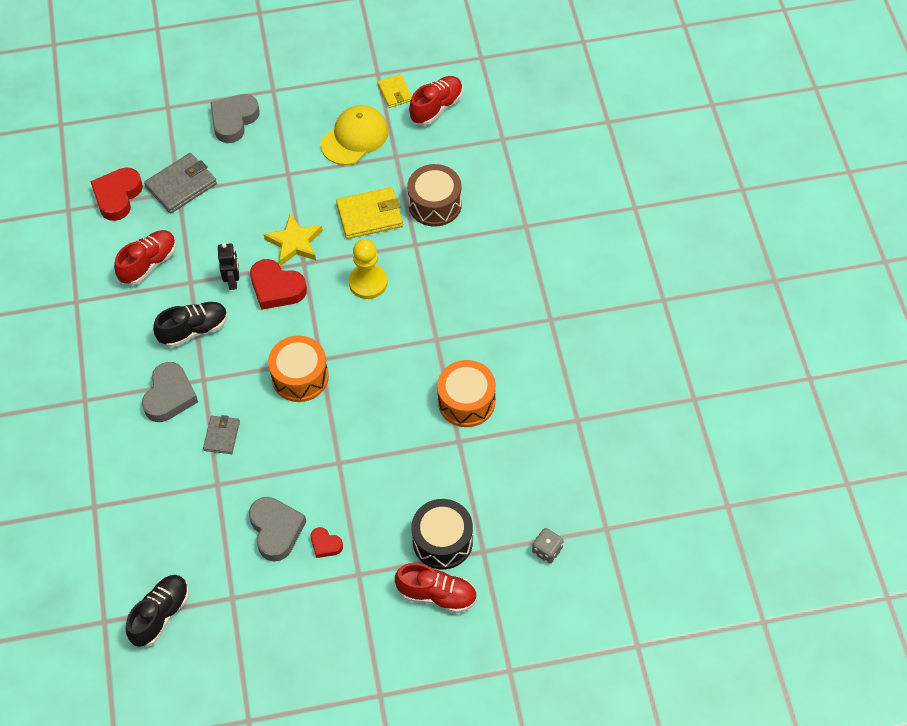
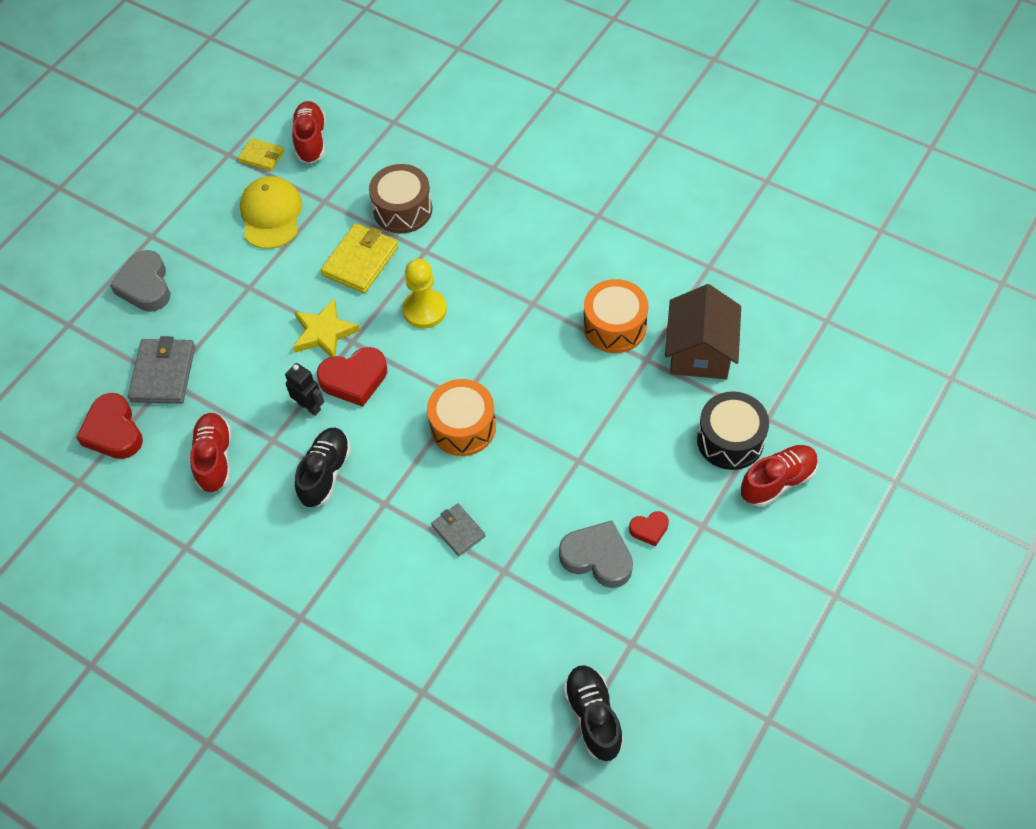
camera: 45 degrees left, 0 degrees up
grey heart [142,362,198,422] -> none
grey dice [532,528,563,564] -> none
none -> brown house [665,284,741,379]

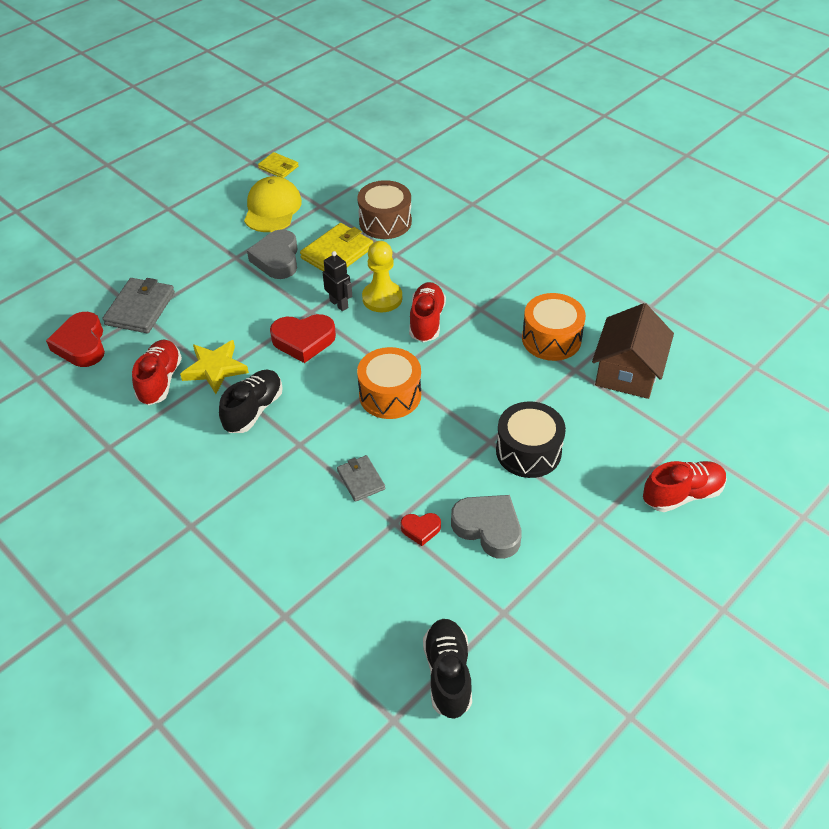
camera: 10 degrees right, 10 degrees down
grey heart [110,250,170,312] -> grey heart moved to [247,229,298,279]
black robot [285,363,324,416] -> black robot moved to [323,251,352,311]
red shoe [292,101,326,163] -> red shoe moved to [409,282,446,342]
yellow star [293,299,360,357] -> yellow star moved to [180,340,249,394]
red heart [629,511,669,547] -> red heart moved to [401,513,441,546]
black drum [697,391,769,470] -> black drum moved to [496,402,566,478]

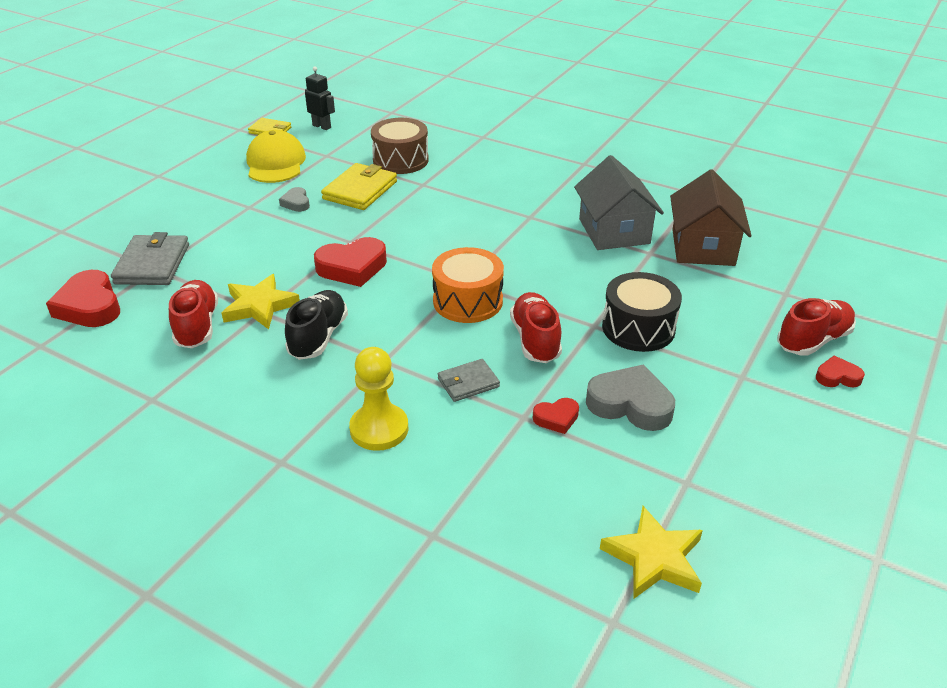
camera: 15 degrees left, 10 degrees down
grey heart [247,229,298,279] -> grey heart [279,187,310,212], size x0.53
black robot [323,251,352,311] -> black robot moved to [305,66,335,130]
grey wallet [337,455,385,502] -> grey wallet turned 75 degrees counterclockwise [438,359,500,402]
yellow pawn [362,241,402,312] -> yellow pawn moved to [349,347,409,451]
red shoe [409,282,446,342] -> red shoe moved to [510,292,562,363]
black shoe [423,619,472,719] -> yellow star [600,506,703,599]
orange drum [522,293,586,361] -> grey house [574,155,664,250]
none -> red heart [816,356,865,387]

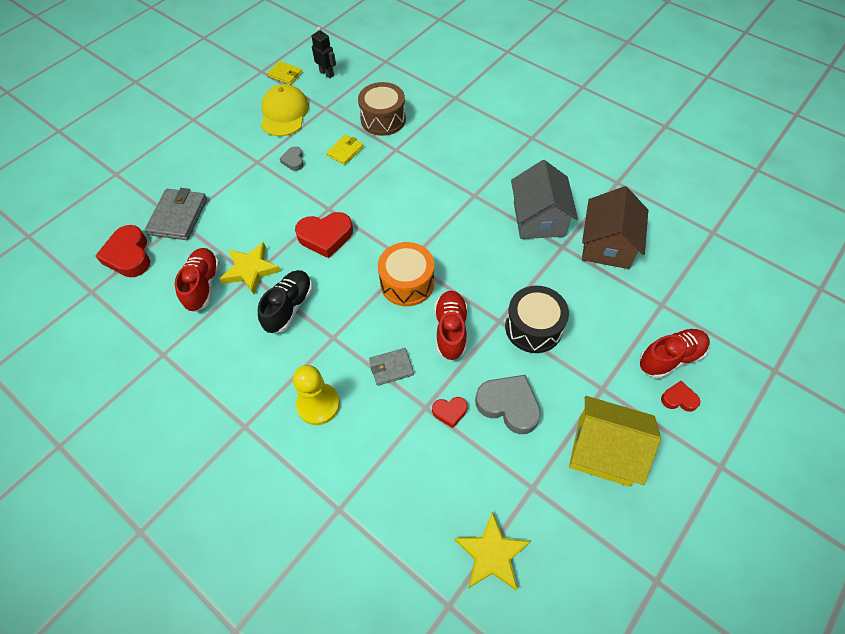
camera: 10 degrees right, 20 degrees up
yellow wallet [321,163,397,210] -> yellow wallet [326,135,364,165], size x0.60
none -> yellow house [569,396,661,487]

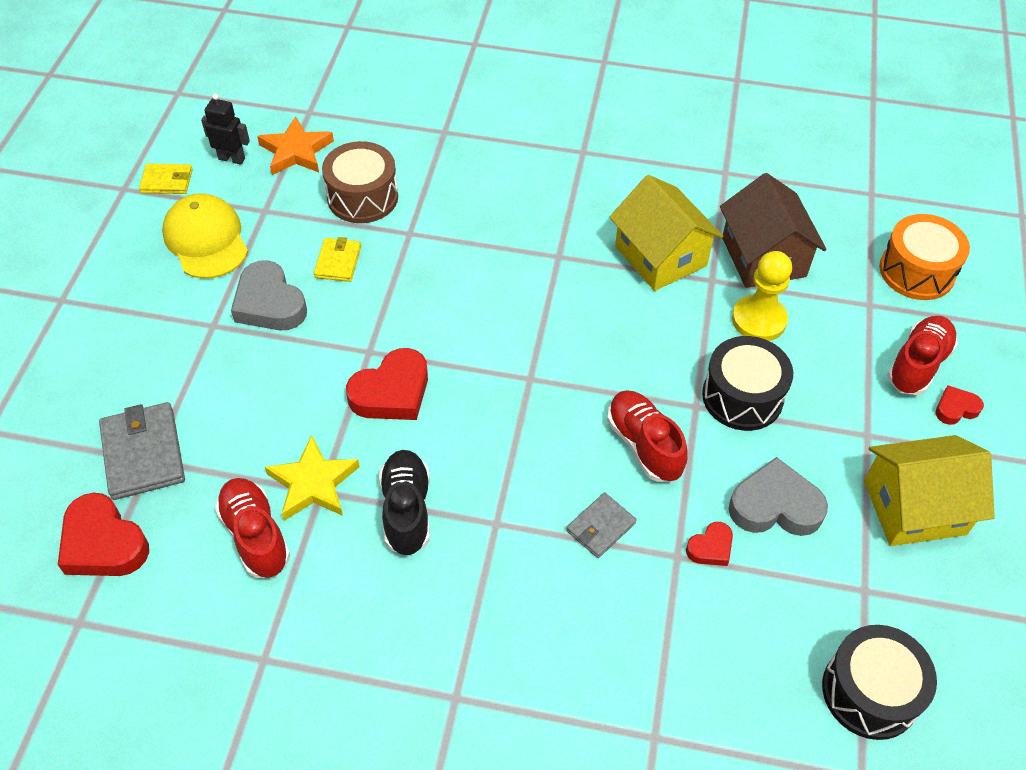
camera: 30 degrees left, 5 degrees down
grey heart [280,146,304,171] -> grey heart [231,260,307,330], size x1.88
yellow pawn [293,365,340,425] -> yellow pawn moved to [732,251,792,341]
orange drum [378,242,434,306] -> orange drum moved to [879,214,970,300]
yellow star [454,512,531,591] -> black drum [822,625,937,740]
grey house [511,160,578,239] -> yellow house [609,175,723,291]
none -> orange star [257,116,334,175]

